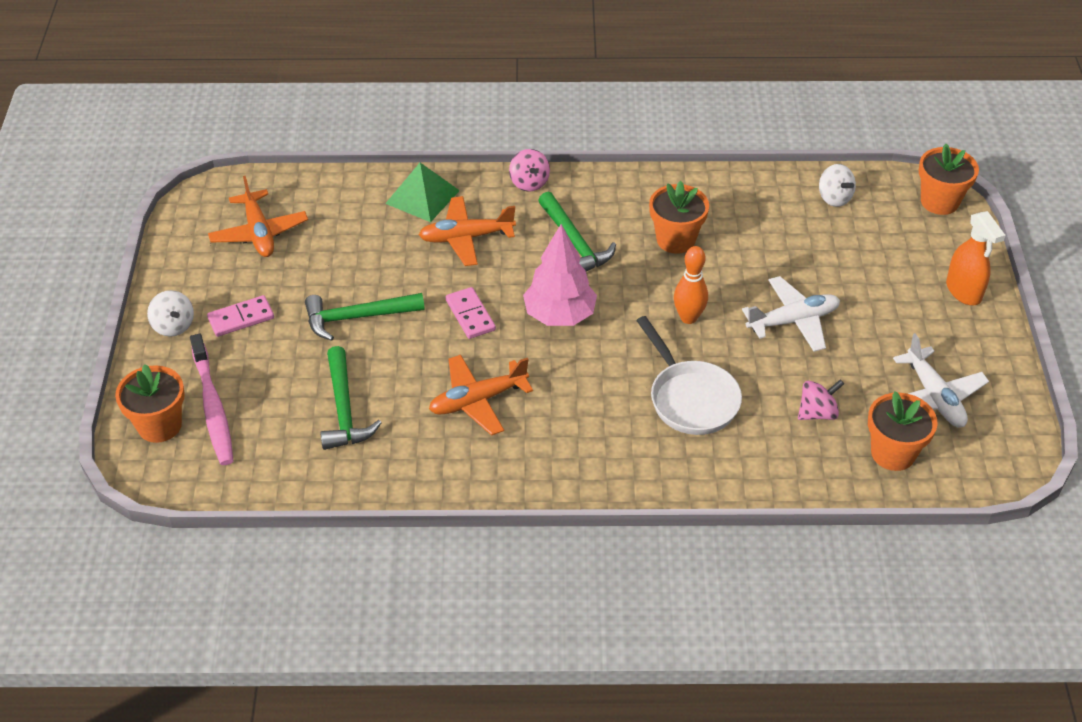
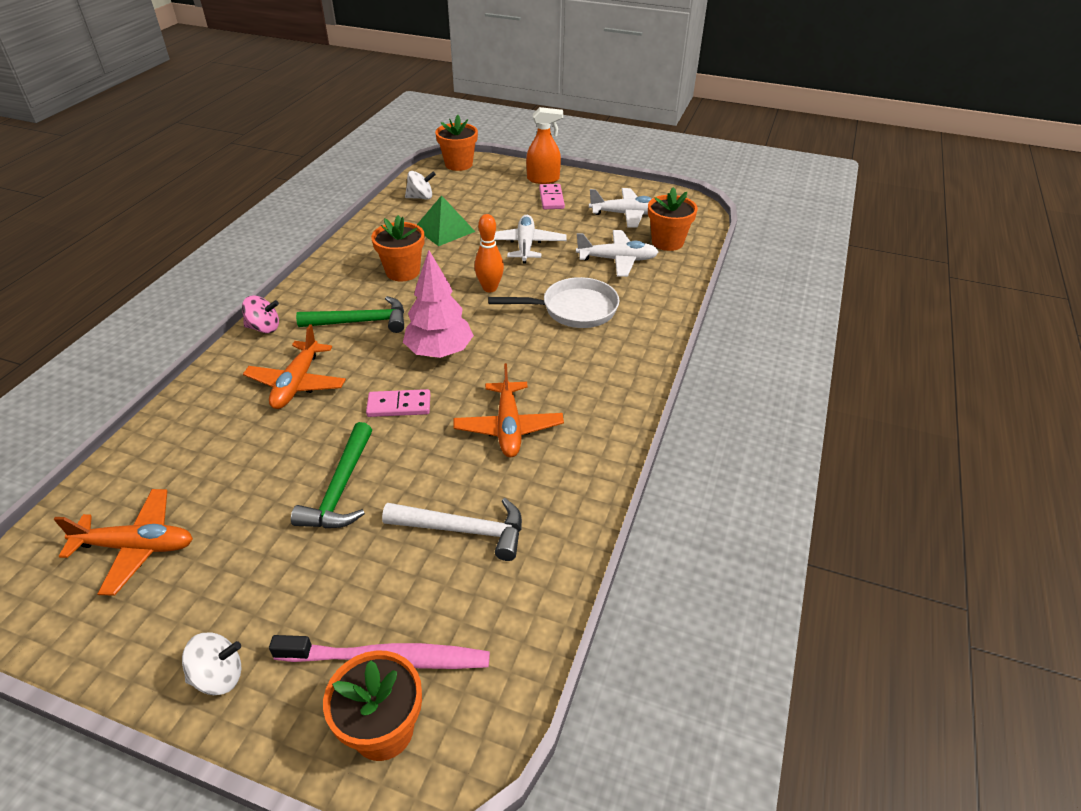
camera: 70 degrees left, 5 degrees down
pink domino [207,295,274,337] -> pink domino moved to [539,184,565,209]
green hammer [320,346,382,450] -> white hammer [382,498,522,561]
green pyramid [385,163,460,222] -> green pyramid moved to [417,195,475,246]
pink spinning top [798,380,844,420] -> white plane [576,230,659,277]

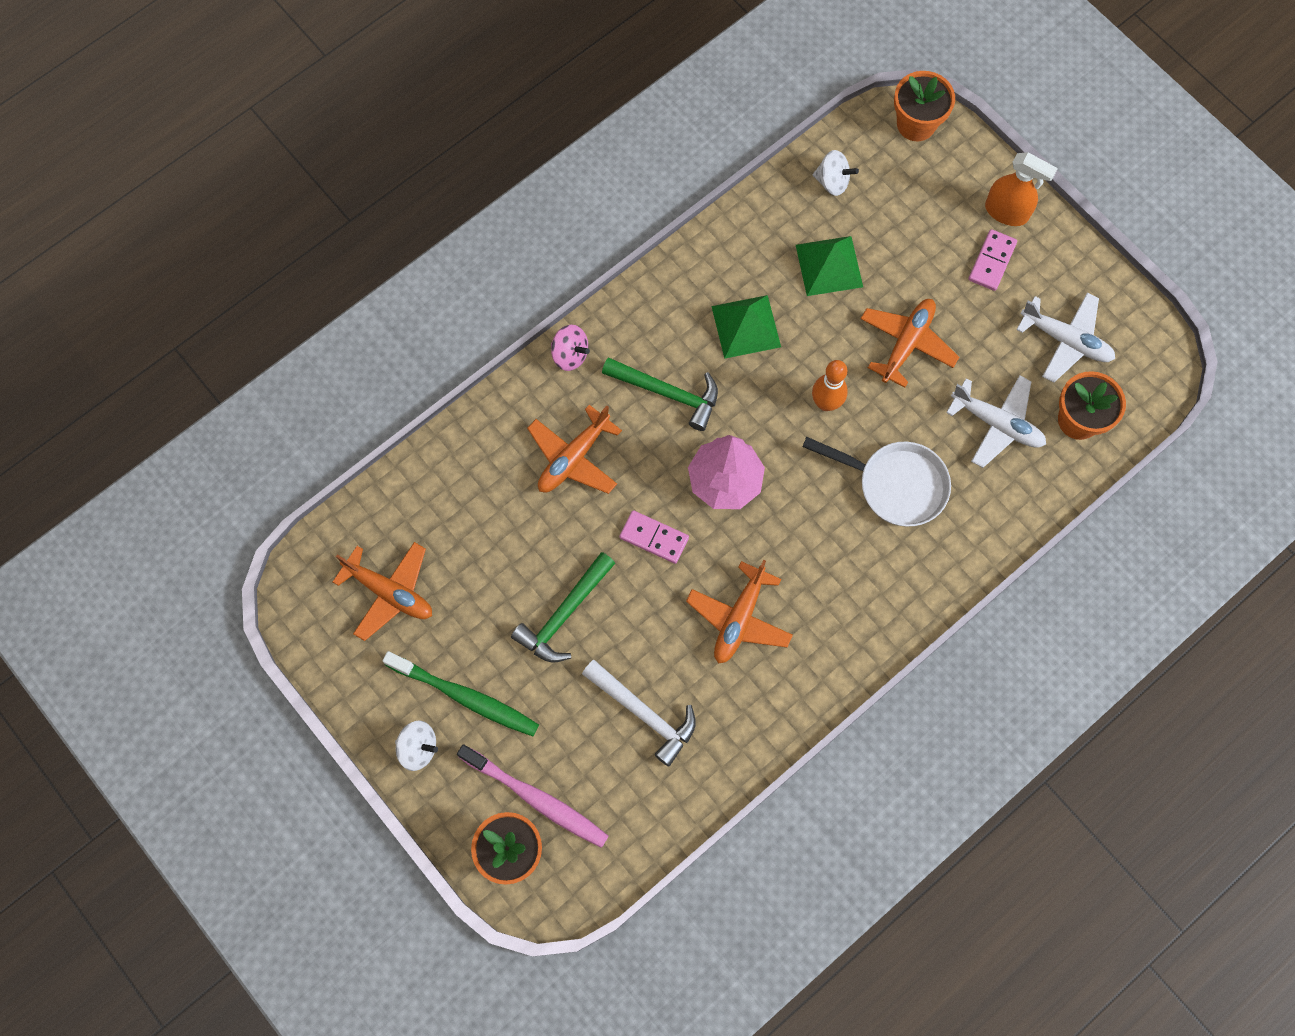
camera: 30 degrees right, 30 degrees up
orange flower pot [371,215,425,281] -> green pyramid [711,295,781,359]
white plane [494,215,567,264] -> orange plane [860,299,959,388]
none -> green toothbrush [382,651,539,736]

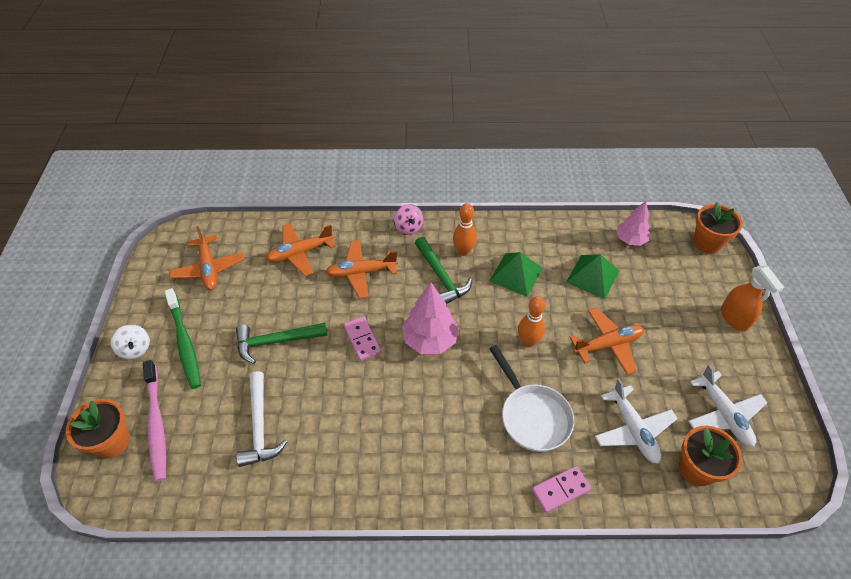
camera: 40 degrees right, 20 degrees down
orange plane [686,560,793,664] -> orange plane moved to [265,223,335,276]
white spinning top [813,150,859,196] -> pink tree [616,201,650,246]
pink domino [968,229,1017,291] -> pink domino moved to [532,466,591,513]
none -> orange bowling pin [453,203,477,256]

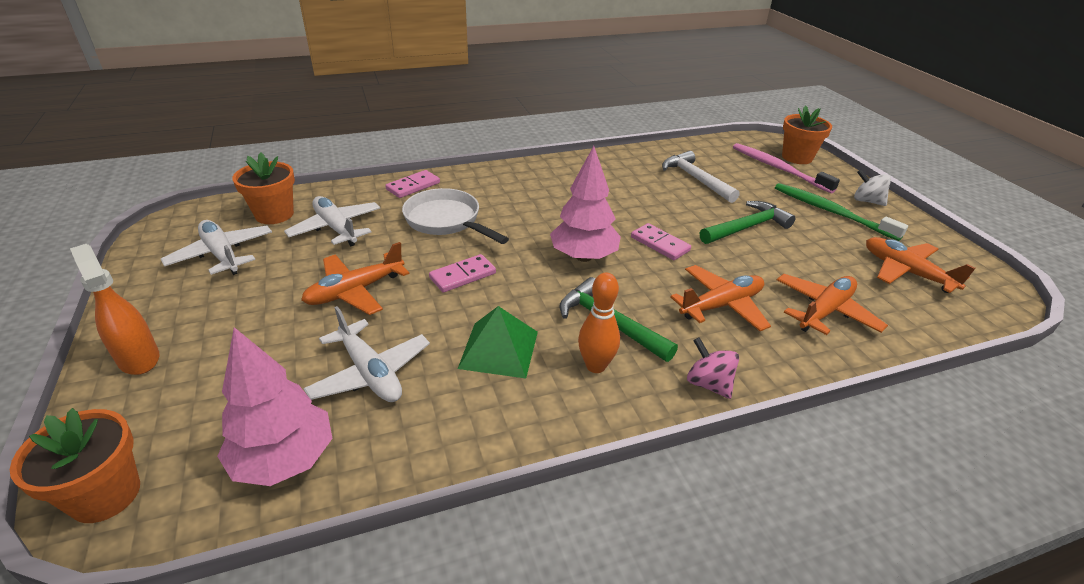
camera: 160 degrees right, 15 degrees down
orange bowling pin [518,296,546,347] -> pink domino [429,254,496,293]
green pyramid [566,254,619,299] -> white plane [303,306,430,402]
pink tree [616,201,650,246] -> pink tree [217,327,332,486], size x1.51

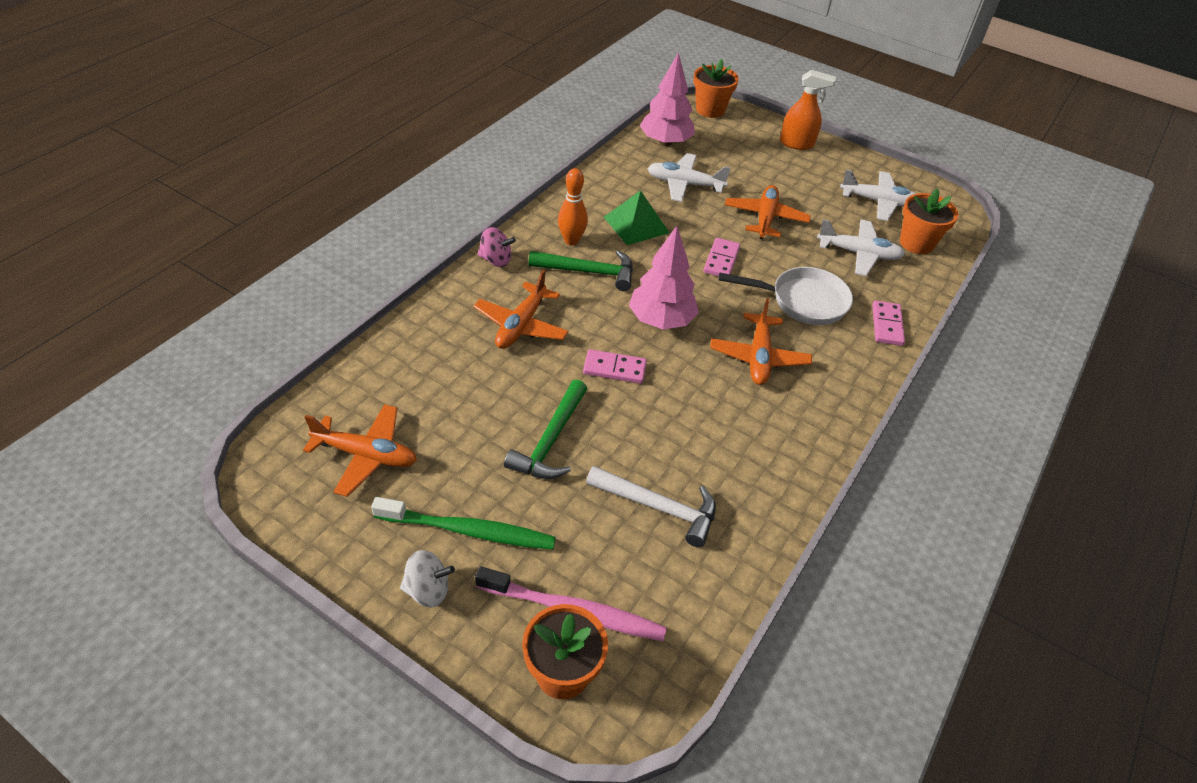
camera: 140 degrees right, 10 degrees up
orange plane [777,274,888,335] -> orange plane moved to [710,298,812,385]

